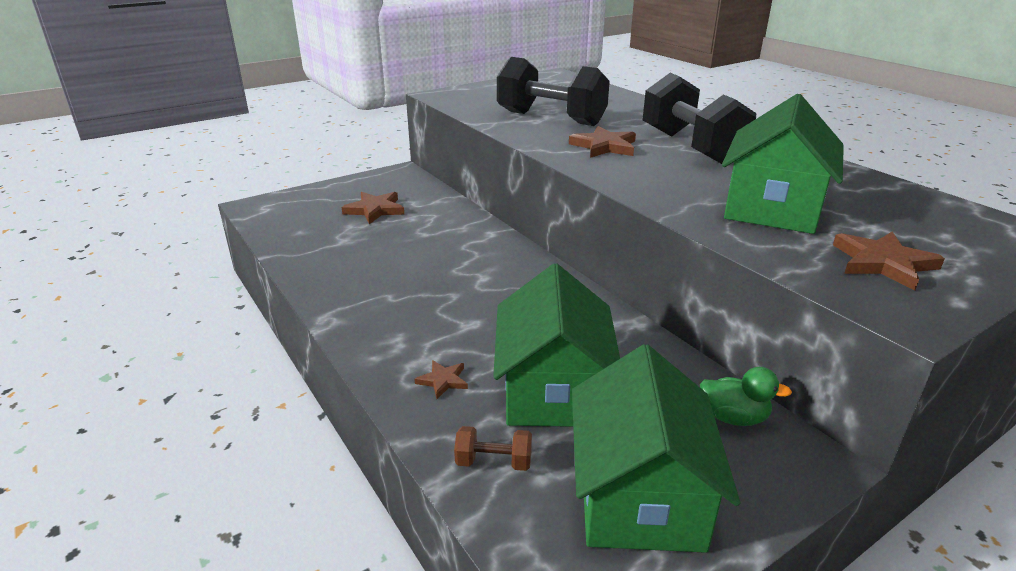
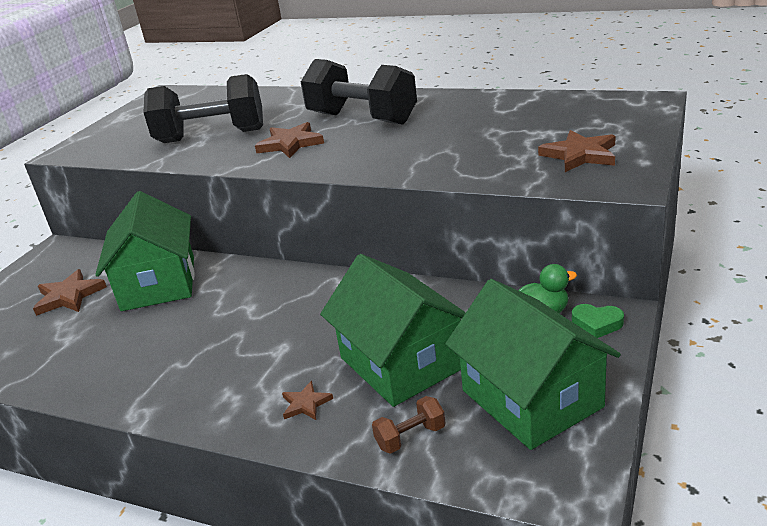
camera: 30 degrees left, 0 degrees up
green house [722,94,844,234] -> green house moved to [95,191,195,311]
none -> green heart [572,304,624,338]

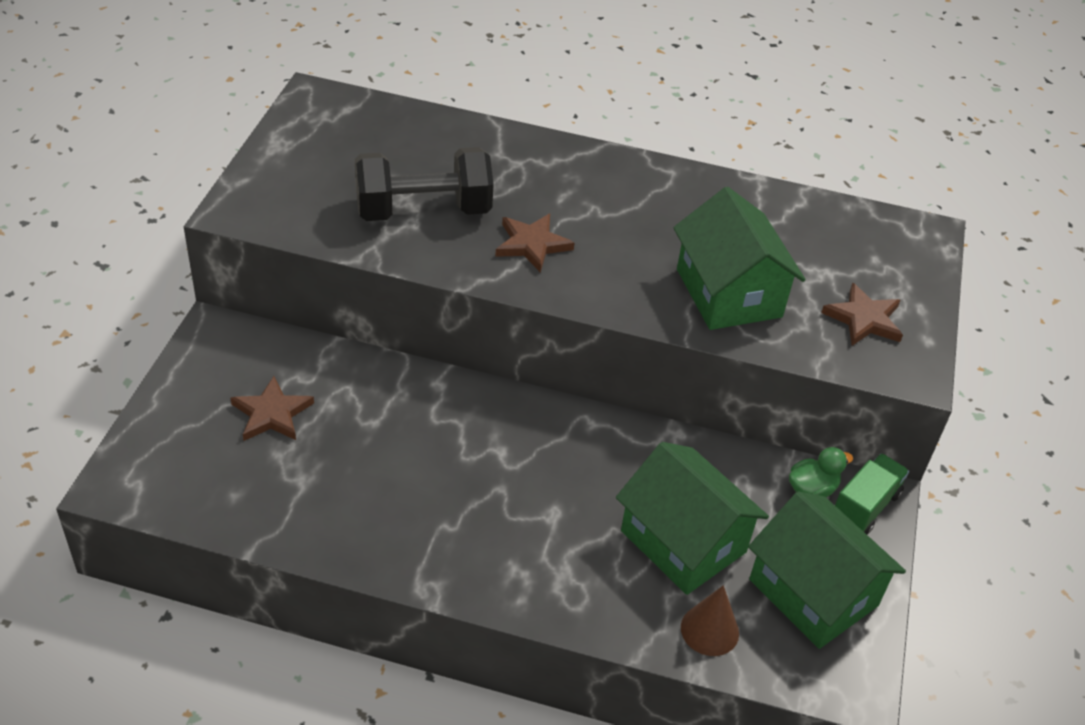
camera: 15 degrees left, 15 degrees up
green house [95,191,195,311] -> green house moved to [673,187,806,330]
brown star [282,381,333,420] -> none
black dumbbell [301,59,417,125] -> none
brown dumbbell [372,396,446,454] -> brown cone [681,585,739,656]
green heart [572,304,624,338] -> green truck [835,453,909,534]

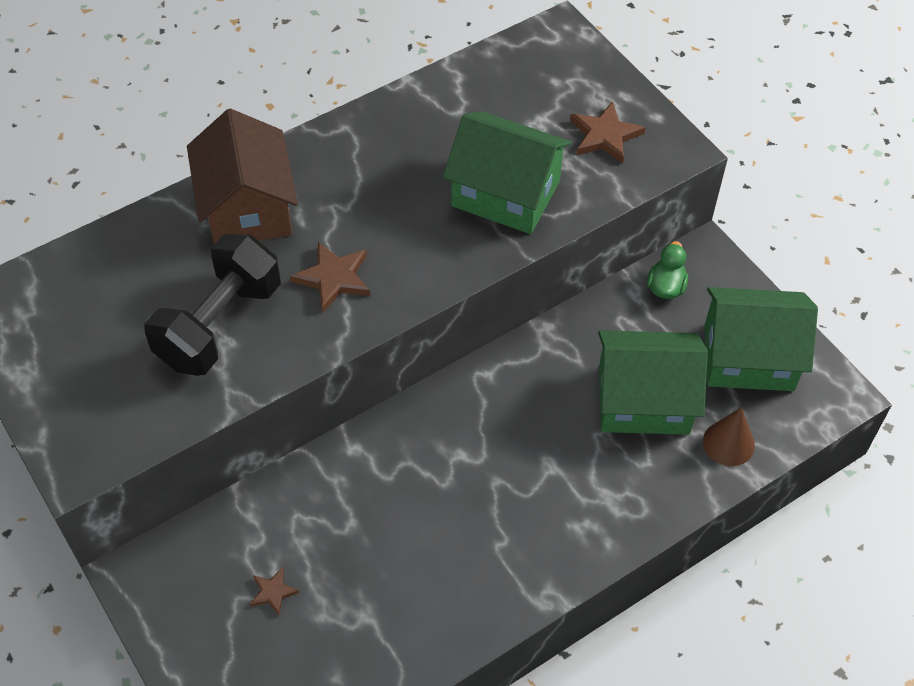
camera: 45 degrees left, 10 degrees up
brown star [231,376,314,441] -> brown star [250,567,299,615], size x0.57
green truck [835,453,909,534] -> none
none -> brown house [187,109,298,245]

